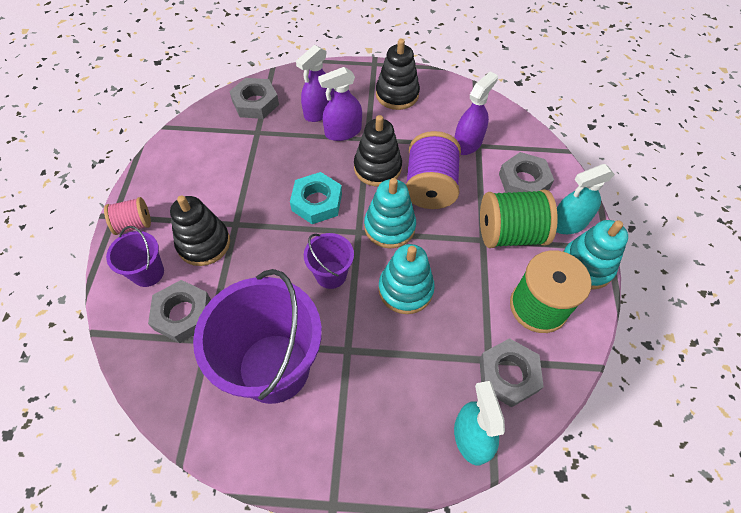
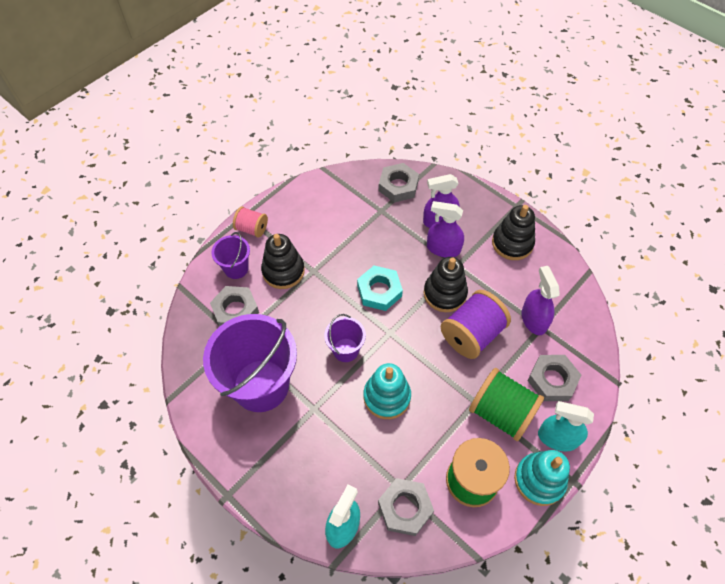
camera: 40 degrees right, 0 degrees up
turquoise stacking toy [364,178,416,248] -> none
purple spray bottle [454,71,498,155] -> purple spray bottle turned 90 degrees counterclockwise [522,266,560,335]

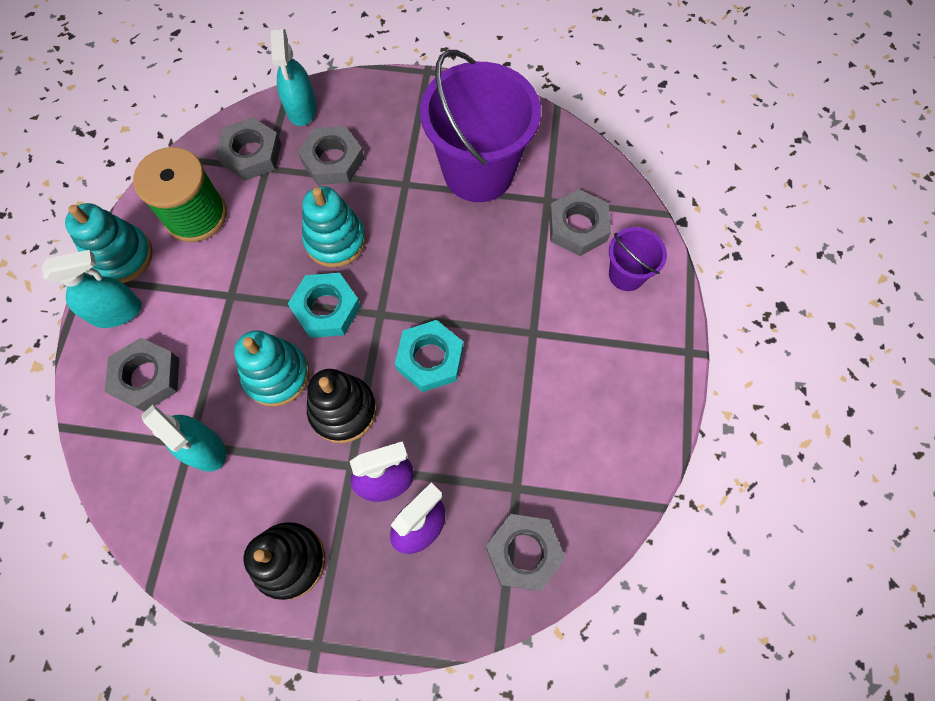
camera: 145 degrees right, 10 degrees up
pink spool [233,206,268,238] -> none
black stacking toy [261,234,305,289] -> none
purple bucket [324,314,366,362] -> none
purple spool [441,290,511,359] -> turquoise stacking toy [234,330,310,407]
green spool [469,368,544,441] -> none
purple spray bottle [522,266,560,335] -> turquoise spray bottle [142,405,226,472]
none -> turquoise nut [288,273,361,338]
none -> grey nut [298,126,364,185]

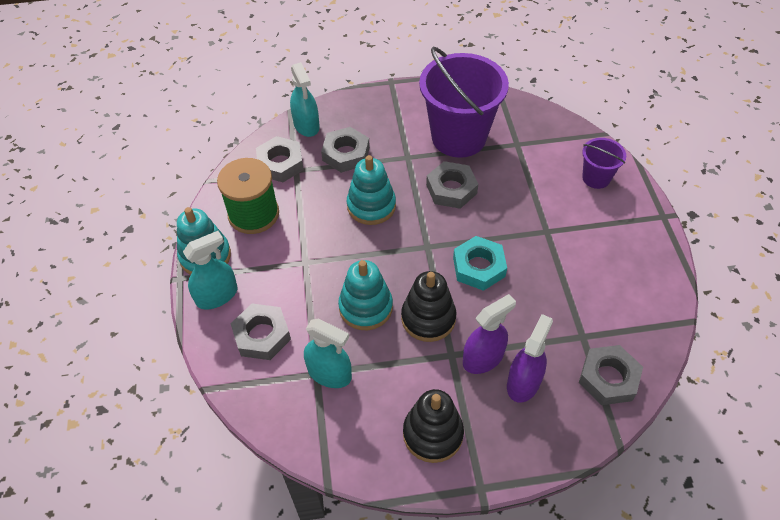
camera: 15 degrees left, 15 degrees down
turquoise nut [288,273,361,338] -> none
grey nut [549,189,611,256] -> grey nut moved to [426,161,478,209]

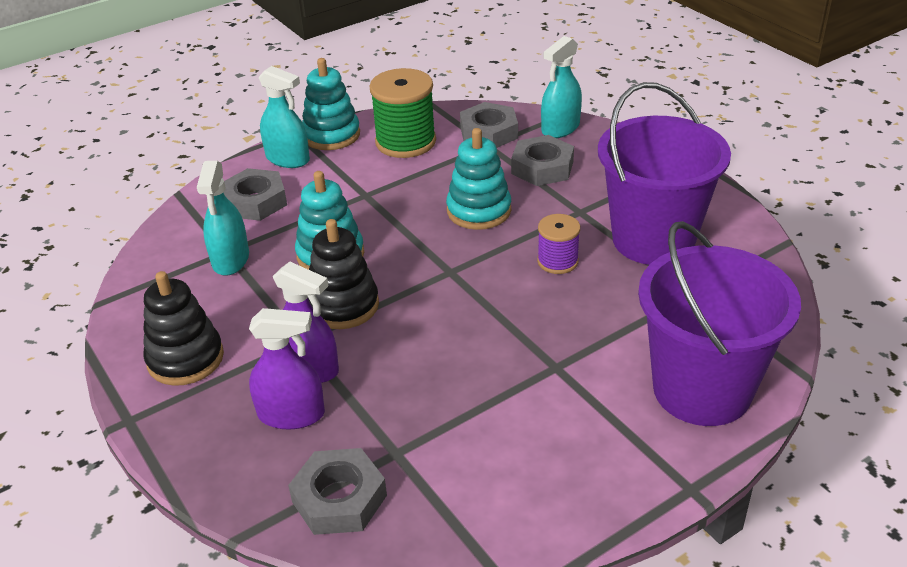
camera: 65 degrees right, 15 degrees down
grey nut [426,161,478,209] -> purple spool [537,214,580,274]
turquoise nut [453,236,507,291] -> none
purple bucket [582,138,626,189] -> purple bucket [638,221,801,426], size x2.07

